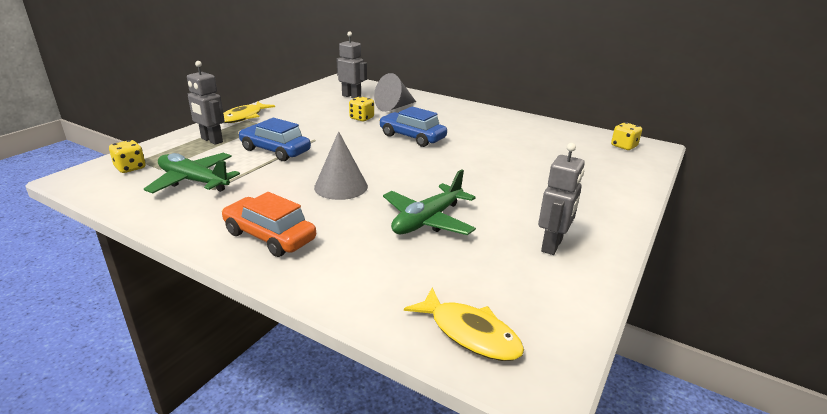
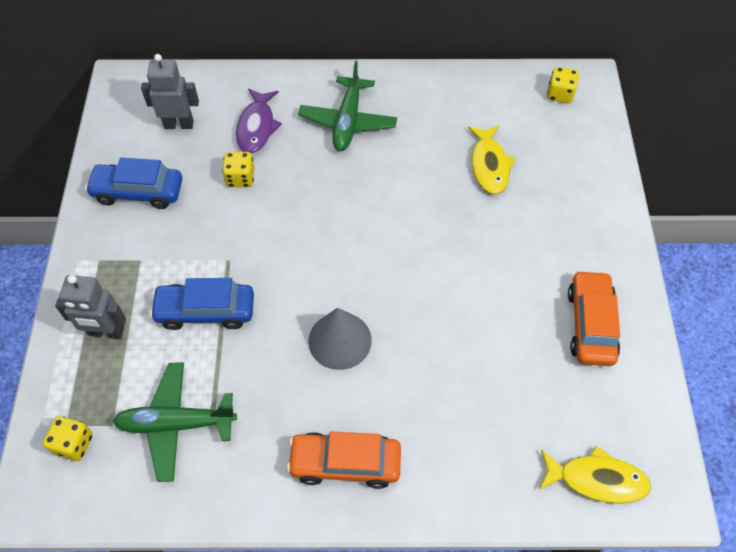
camera: 30 degrees left, 30 degrees up
yellow fish [223,102,275,123] -> yellow fish moved to [468,125,516,194]
grey cone [374,73,416,112] -> purple fish [236,89,282,153]
blue car [379,106,447,147] -> blue car moved to [85,157,182,209]
green plane [383,169,476,235] -> green plane moved to [298,61,397,151]
grey robot [538,143,585,255] -> orange car [568,270,620,366]

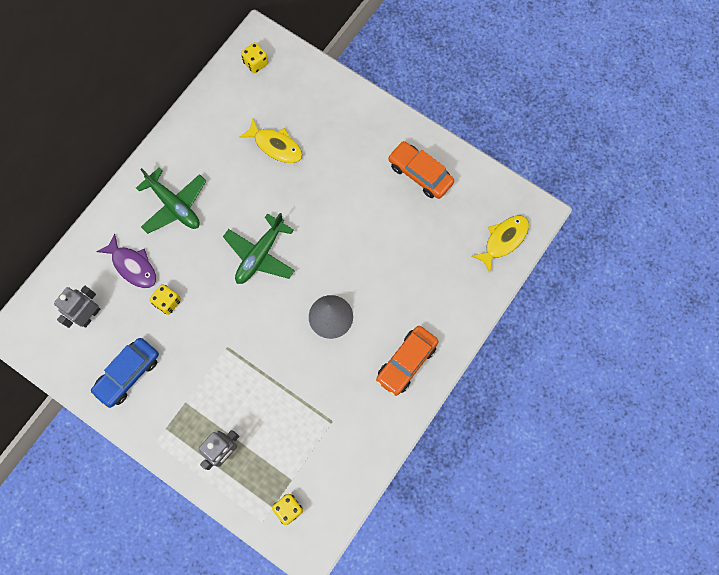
camera: 55 degrees left, 15 degrees up
green plane [113,362,237,482] -> green plane moved to [223,213,295,284]
blue car [150,278,254,330] -> none

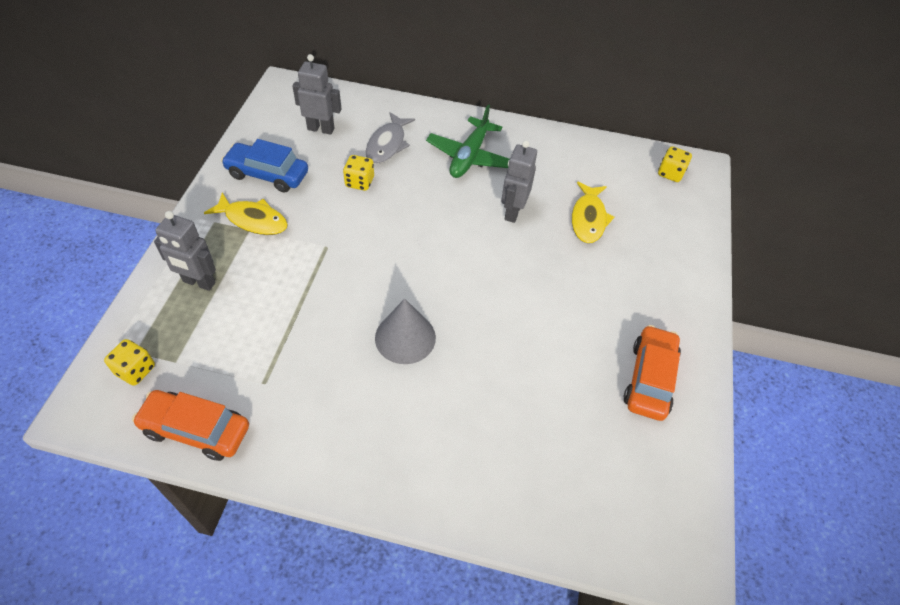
camera: 65 degrees right, 20 degrees down
purple fish [96,233,156,288] -> grey fish [366,112,415,164]
green plane [223,213,295,284] -> none
orange car [376,326,438,396] -> orange car moved to [132,390,249,461]
yellow fish [471,216,529,273] -> yellow fish moved to [204,192,288,235]
none -> grey robot [501,140,537,223]

